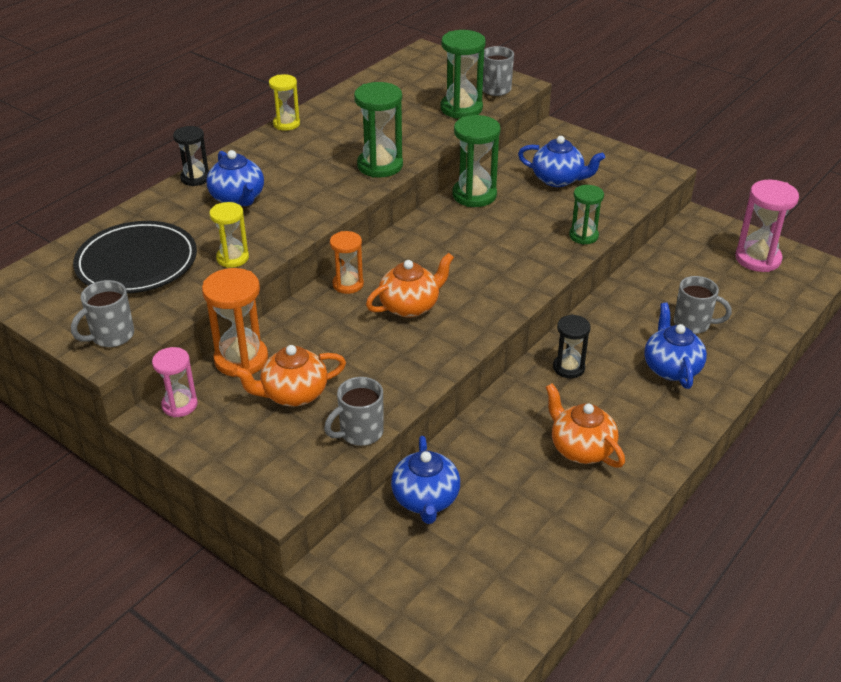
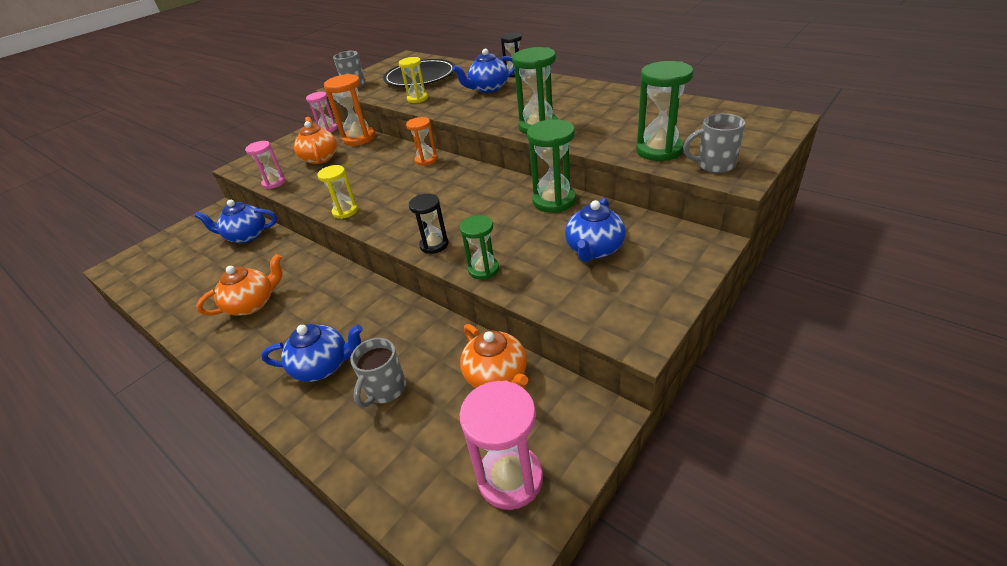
camera: 95 degrees right, 0 degrees up
yellow hourglass [269,74,300,131] -> yellow hourglass moved to [317,165,358,219]
grey mug [324,377,384,446] -> pink hourglass [245,141,285,189]
orange teapot [366,253,454,318] -> orange teapot moved to [460,324,528,389]
black hourglass [553,315,591,378] -> black hourglass moved to [409,194,448,254]

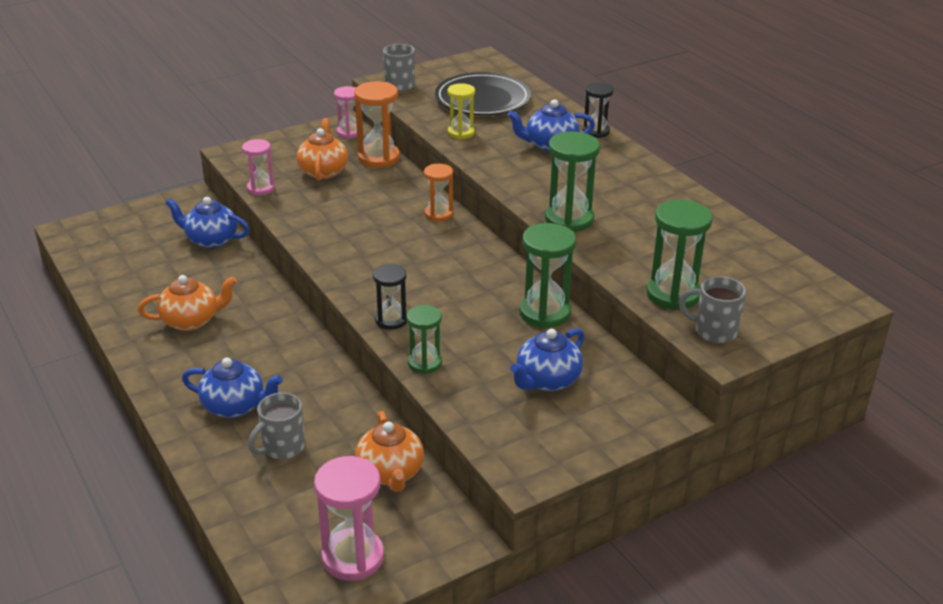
camera: 15 degrees right, 5 degrees down
yellow hourglass [317,165,358,219] -> none

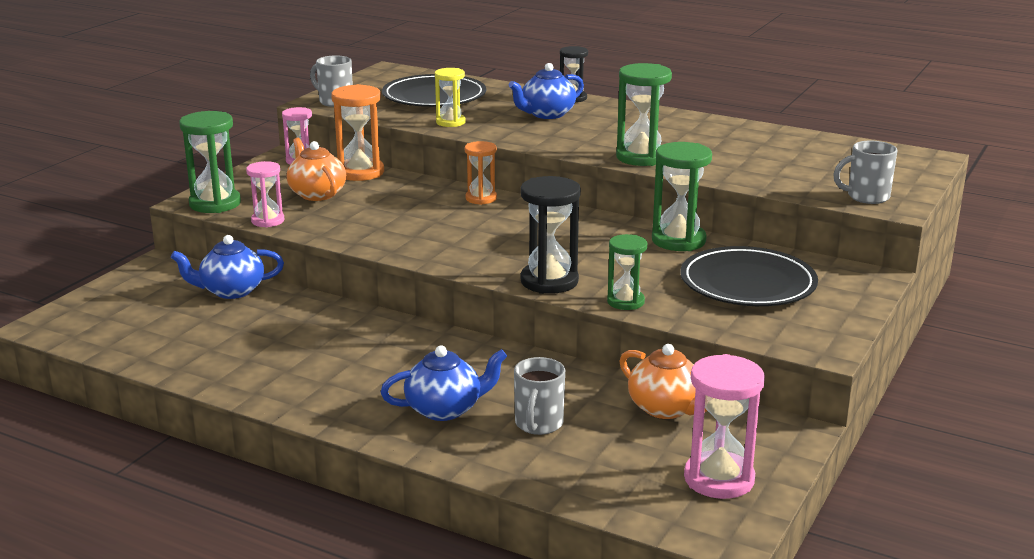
camera: 30 degrees left, 10 degrees down
orange teapot [138,275,237,331] -> none
black hourglass [373,264,407,330] -> black hourglass [521,176,581,294], size x1.60
blue teapot [510,329,584,391] -> black plate [680,246,818,306]
green hourglass [646,200,713,310] -> green hourglass moved to [179,111,241,213]

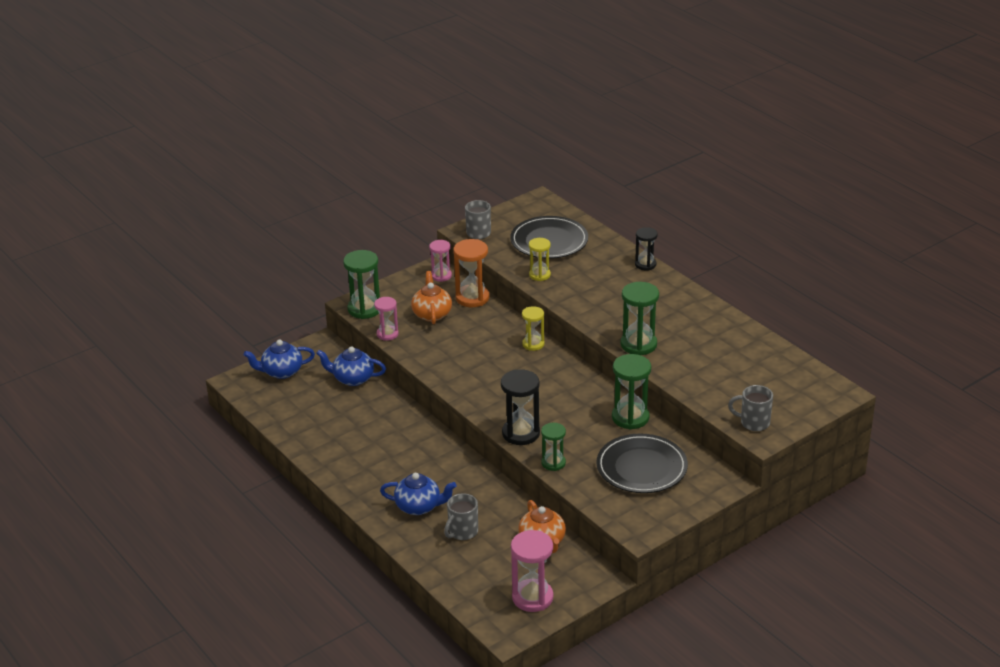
camera: 25 degrees right, 10 degrees up
orange hourglass [465,141,497,205] -> yellow hourglass [522,306,544,351]
blue teapot [509,63,584,119] -> blue teapot moved to [244,339,315,379]

